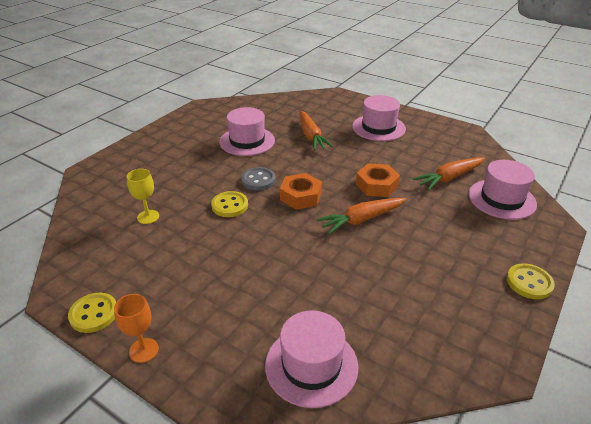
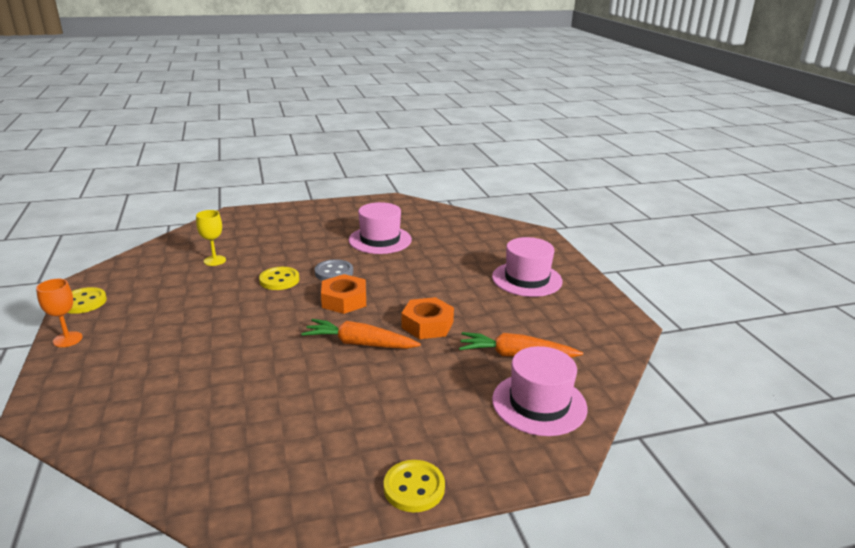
camera: 40 degrees right, 10 degrees down
pink hat [265,310,358,408] -> none
orange carrot [300,111,333,150] -> none

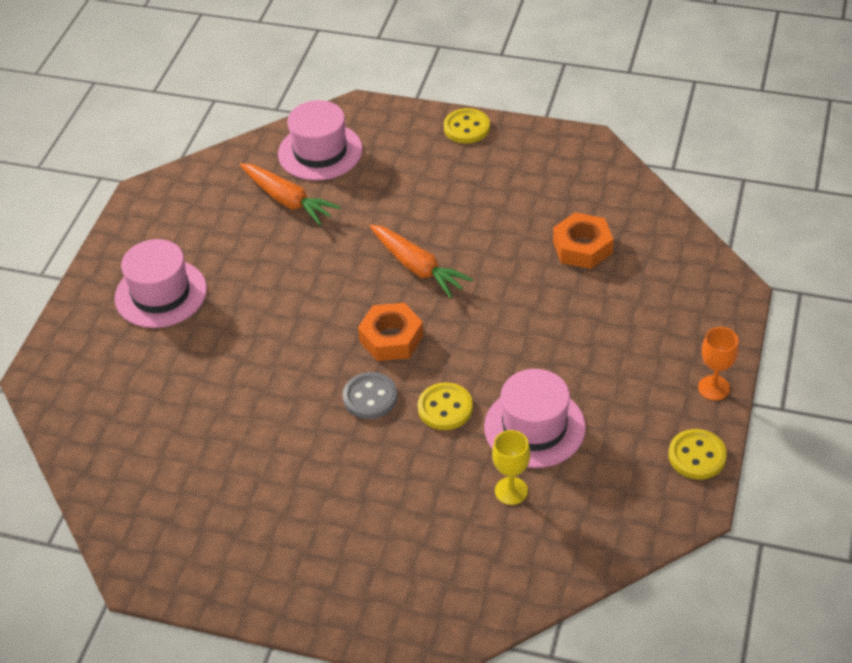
camera: 145 degrees left, 20 degrees up
pink hat [349,202,412,254] -> pink hat moved to [484,369,586,468]
orange nut [401,297,454,339] -> orange nut moved to [553,212,614,269]

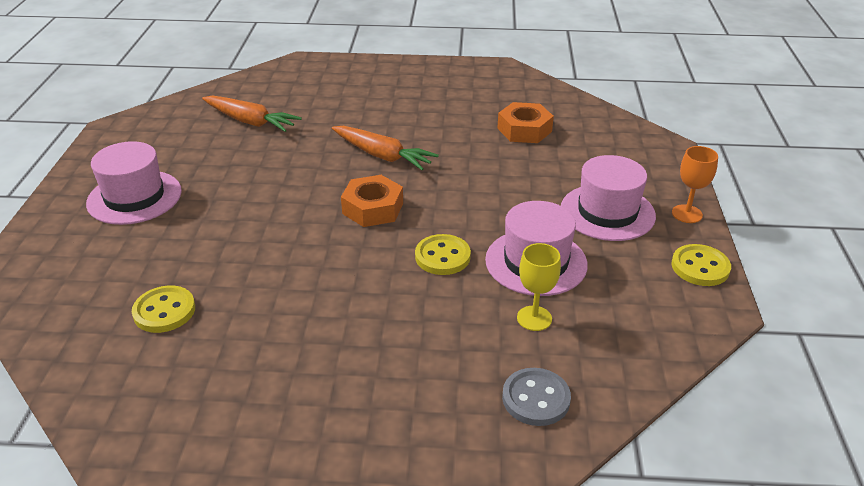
camera: 15 degrees left, 10 degrees down
pink hat [278,100,363,181] -> pink hat moved to [561,155,656,241]
grey button [343,372,397,419] -> grey button moved to [502,368,571,426]
yellow button [444,108,490,143] -> yellow button moved to [132,286,195,333]

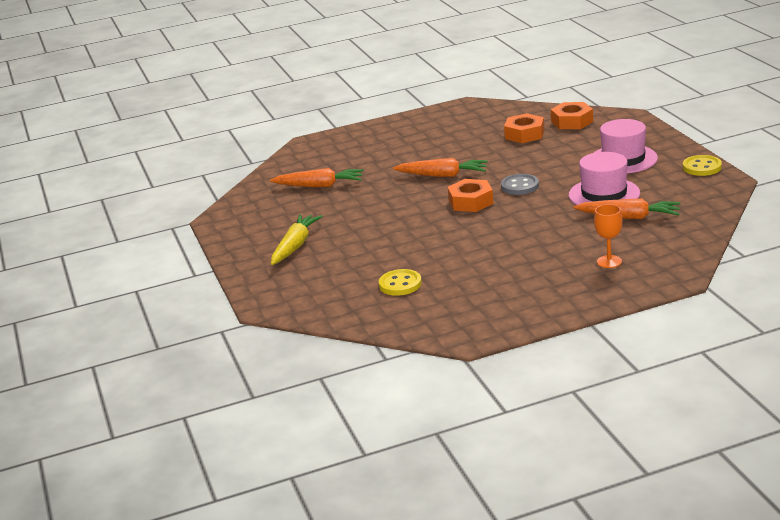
camera: 20 degrees left, 10 degrees down
pink hat [86,141,182,225] -> yellow carrot [271,214,323,265]
yellow button [415,234,471,275] -> none
grey button [502,368,571,426] -> grey button moved to [501,174,539,195]
yellow goblet [517,243,561,331] -> orange carrot [574,198,680,219]
orange goblet [672,146,718,223] -> orange goblet moved to [594,204,622,268]
none -> orange nut [551,102,593,129]

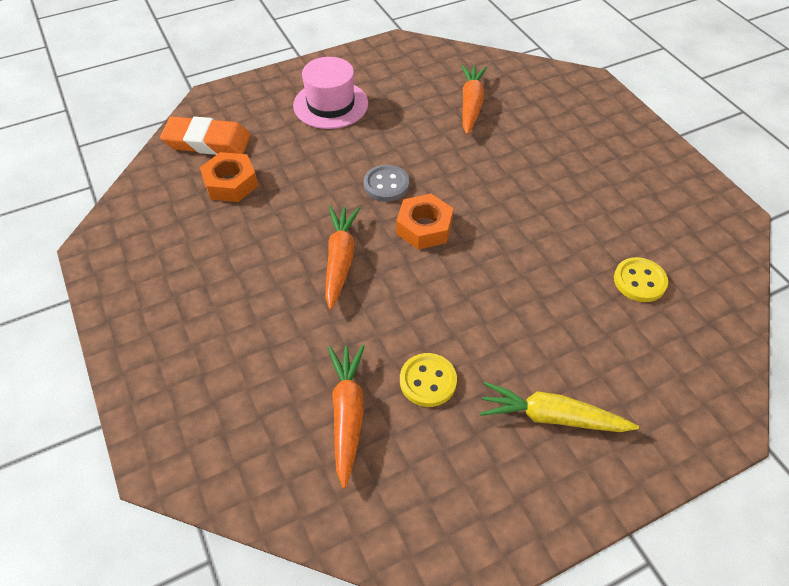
camera: 100 degrees left, 25 degrees up
orange nut [551,102,593,129] -> orange eraser [160,116,251,155]
pink hat [569,152,640,205] -> none
orange goblet [594,204,622,268] -> none
yellow button [683,155,722,176] -> yellow button moved to [400,353,457,407]

